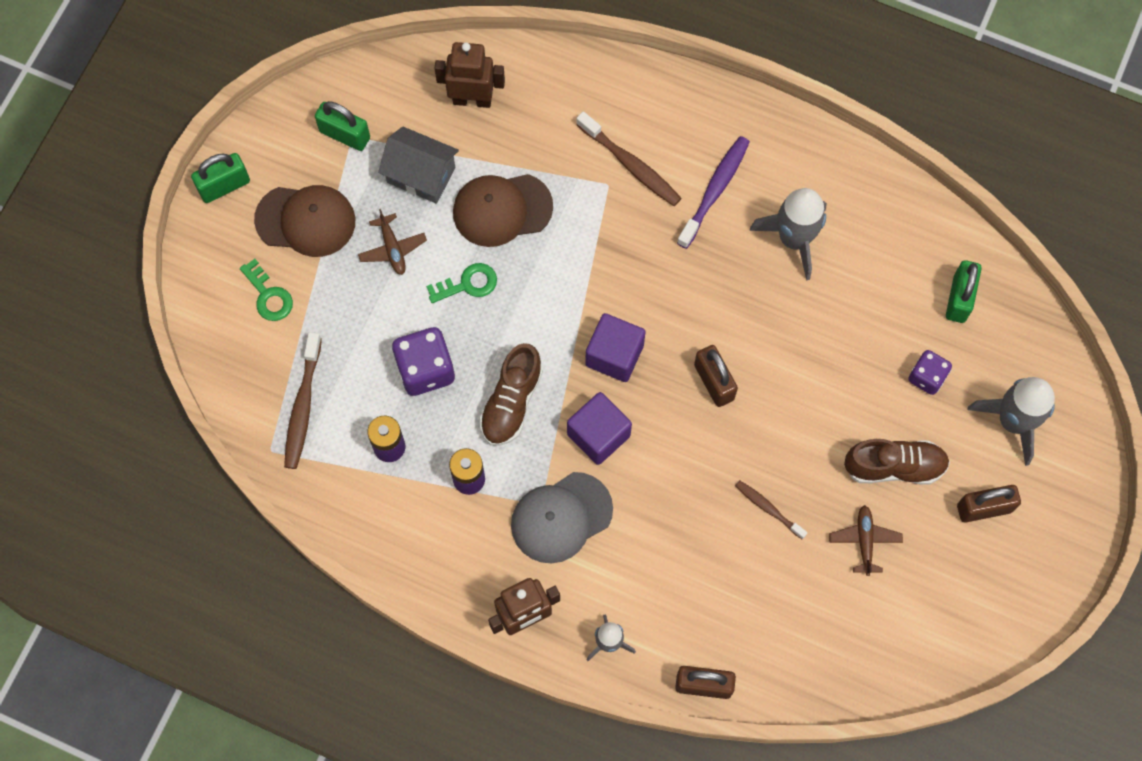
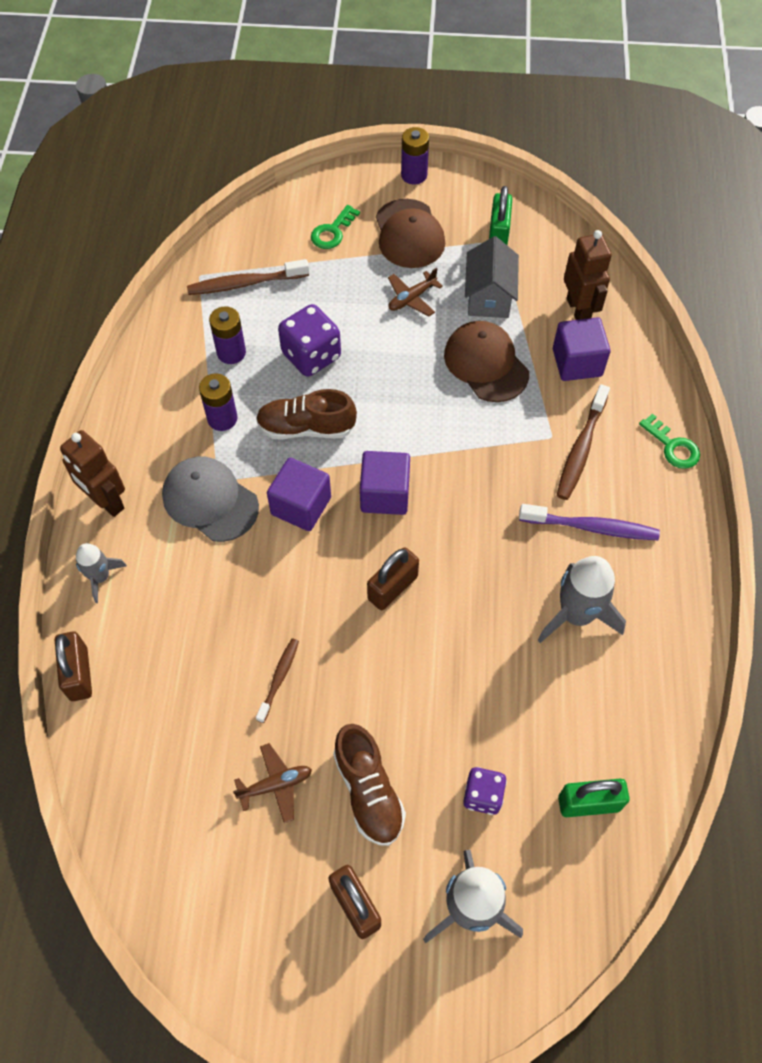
camera: 70 degrees right, 10 degrees down
green padlock [191,153,250,203] -> purple battery [401,127,429,185]
green key [426,263,497,303] -> green key moved to [639,414,700,469]
none -> purple cube [553,317,611,381]

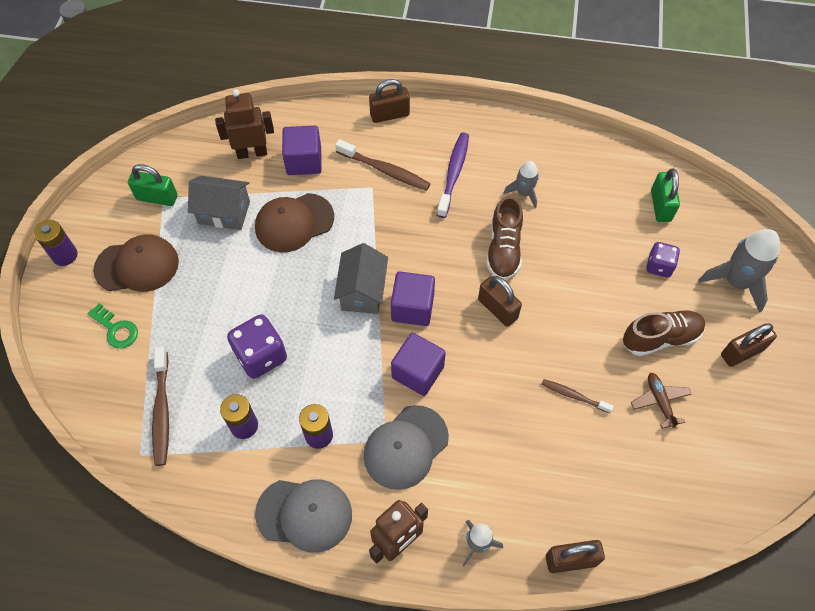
camera: 85 degrees left, 0 degrees up
brown shoe [256,389,357,440] -> brown shoe moved to [486,196,523,280]
brown plane [388,268,443,316] -> none
grey rocket [538,556,626,643] -> grey rocket [503,161,539,208], size x0.58
green key [639,414,700,469] -> brown padlock [369,79,410,123]
none -> grey cap [255,479,352,553]
none -> grey house [334,243,388,314]

